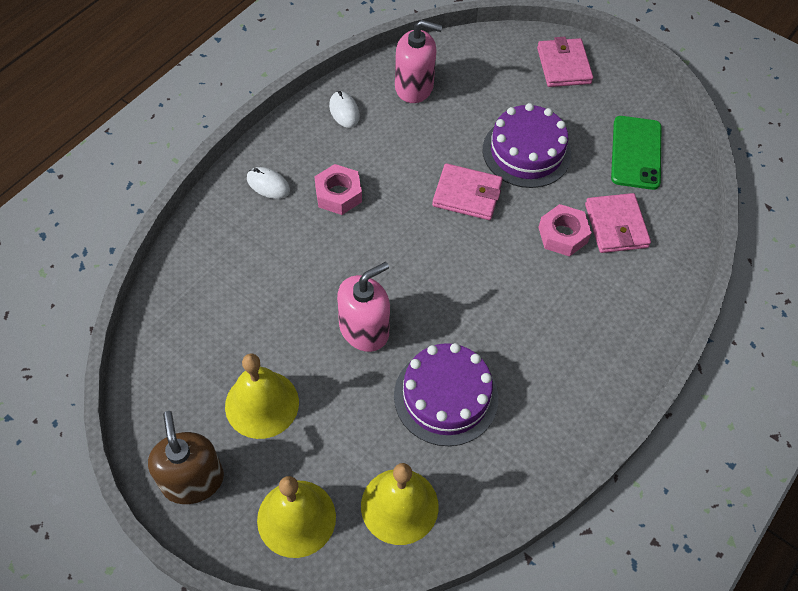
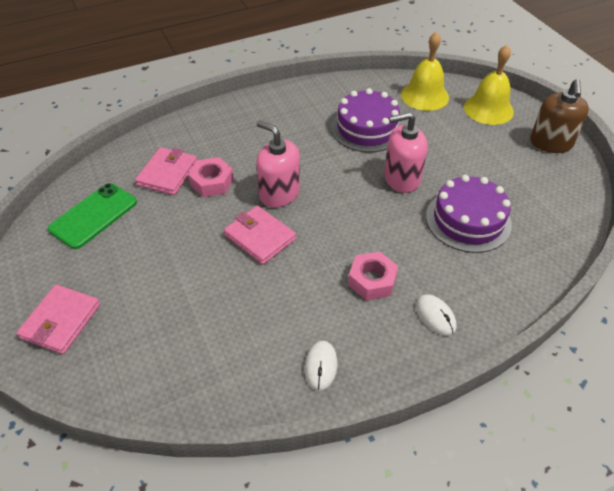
camera: 150 degrees left, 10 degrees down
yellow bell [225,353,299,439] -> none
pink soap dispenser [395,20,443,103] -> pink soap dispenser moved to [256,120,300,208]
purple cake [483,103,571,188] -> purple cake moved to [426,175,512,253]

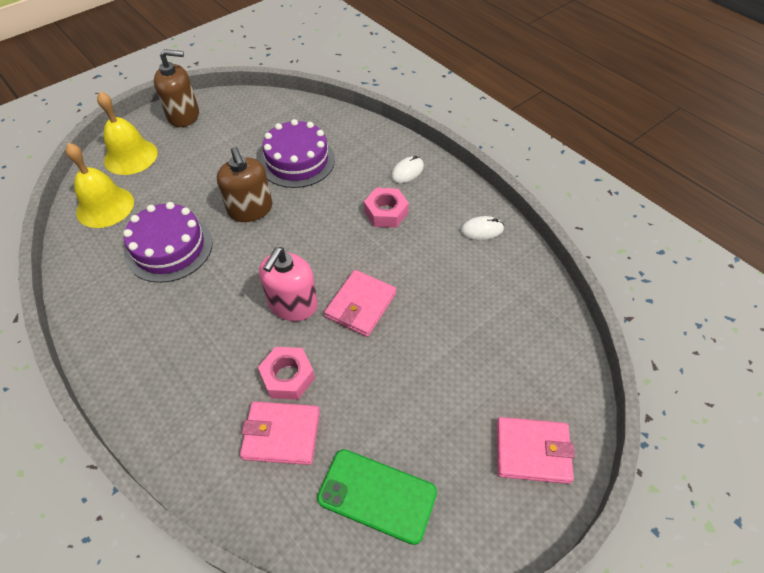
camera: 105 degrees left, 5 degrees up
pink soap dispenser [384,112,428,193] -> brown soap dispenser [217,147,273,222]

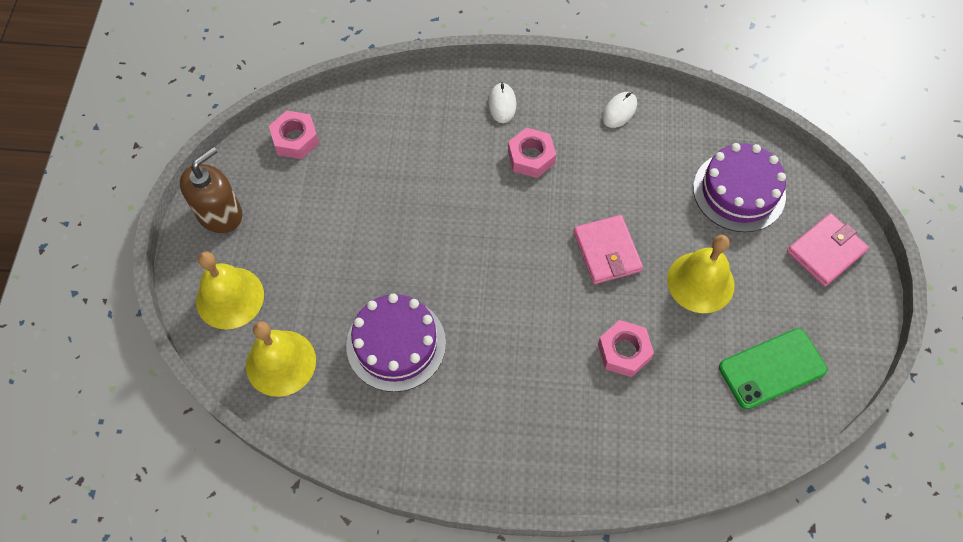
camera: 45 degrees left, 10 degrees up
brown soap dispenser [217,147,273,222] -> none
pink wallet [240,401,320,465] -> none
pink soap dispenser [259,247,318,321] -> none
purple cake [260,119,335,188] -> purple cake moved to [693,143,786,232]
none -> pink nut [269,111,319,159]
none -> yellow bell [667,235,735,313]

